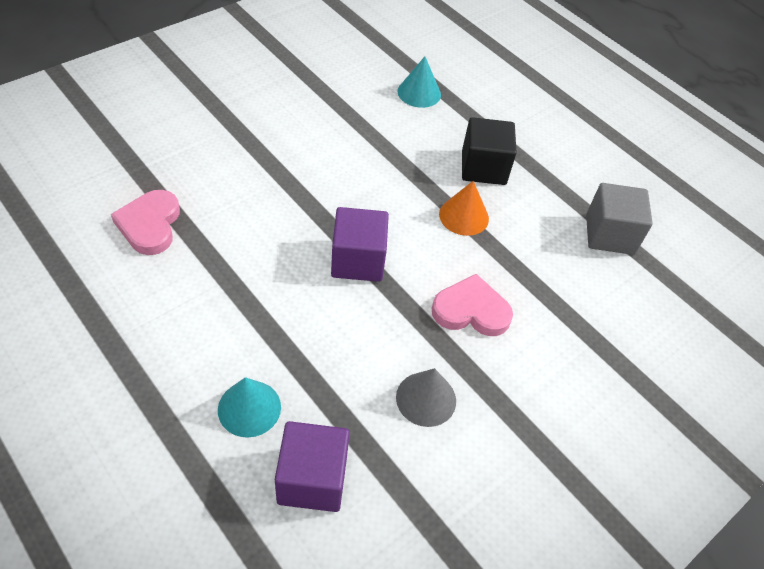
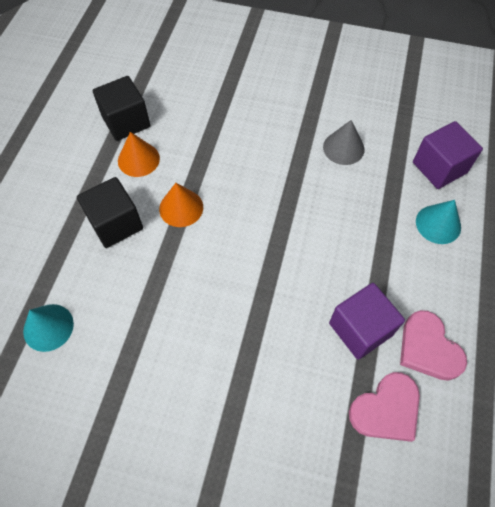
camera: 120 degrees left, 10 degrees up
purple cube [331,207,389,282] -> purple cube moved to [329,283,405,360]
pink heart [432,274,513,336] -> pink heart moved to [400,310,467,381]
grey cube [586,183,653,255] -> black cube [93,76,150,141]
none -> orange cone [118,132,160,177]

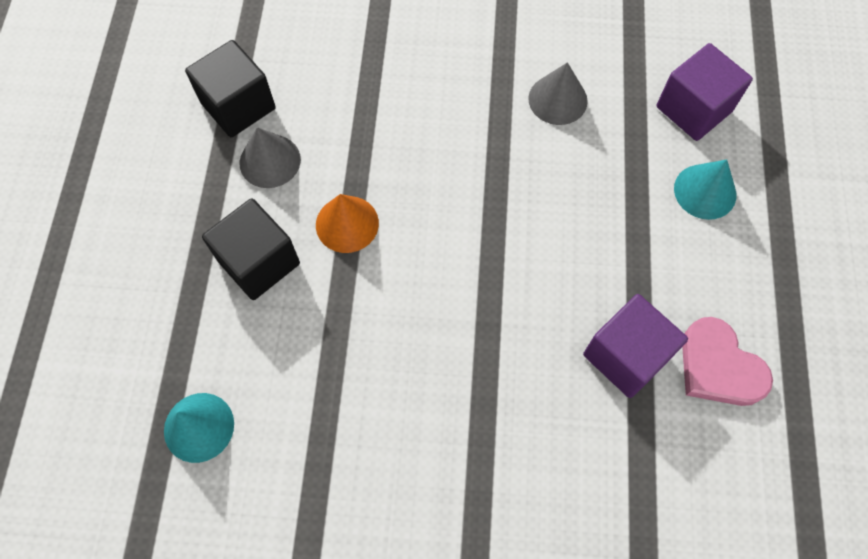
camera: 10 degrees left, 5 degrees up
orange cone [118,132,160,177] -> grey cone [240,127,301,188]
pink heart [349,372,420,442] -> none

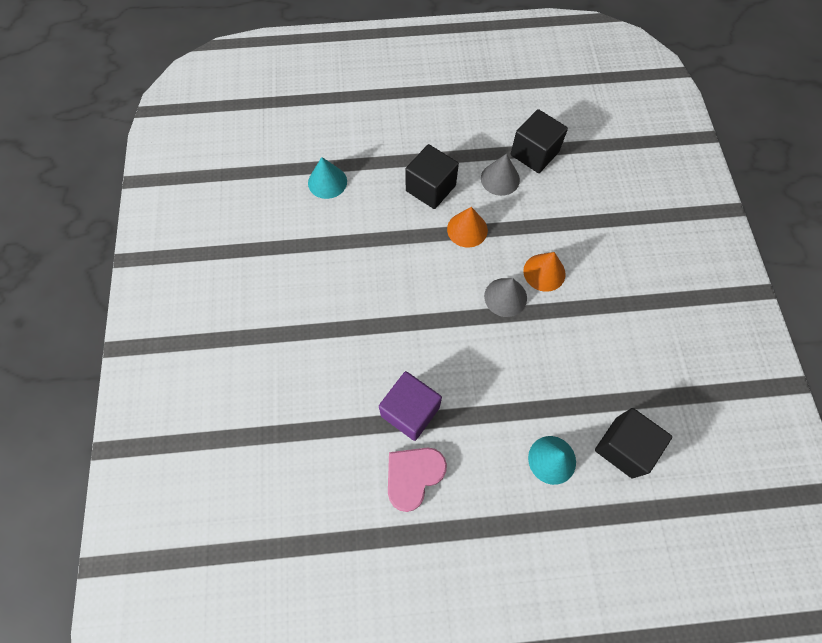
camera: 80 degrees right, 0 degrees up
grey cone [528,62,588,125] -> grey cone moved to [484,278,527,317]
purple cube [657,43,753,141] -> black cube [595,408,672,478]
none -> orange cone [523,252,566,292]

